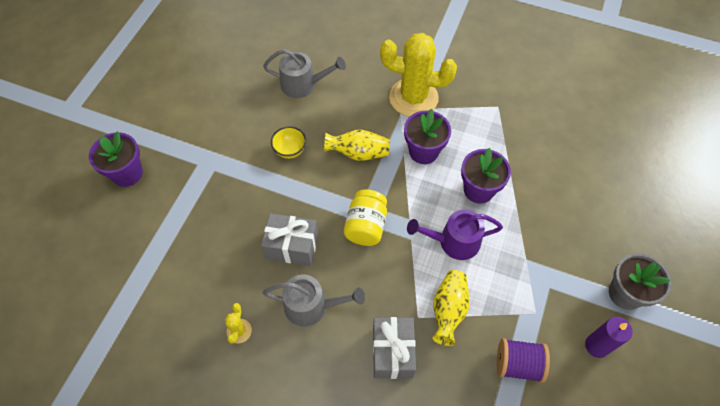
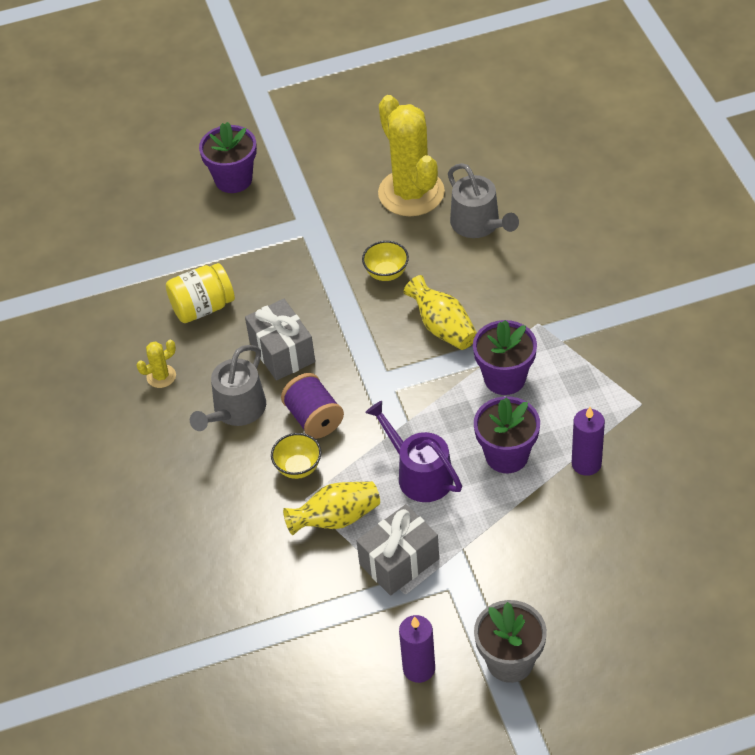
camera: 55 degrees right, 10 degrees down
grey watering can [263,275,365,326] -> grey watering can turned 60 degrees clockwise [190,345,266,431]
yellow jar [344,189,387,246] -> yellow jar moved to [166,263,235,323]
grey gift [373,317,416,379] -> grey gift moved to [356,504,439,595]
yellow cactus [380,33,457,117] -> yellow cactus moved to [378,95,445,216]
purple spool [497,338,550,383] -> purple spool moved to [281,373,344,439]
none -> yellow bowl [271,433,321,479]
none -> purple candle [572,407,605,476]

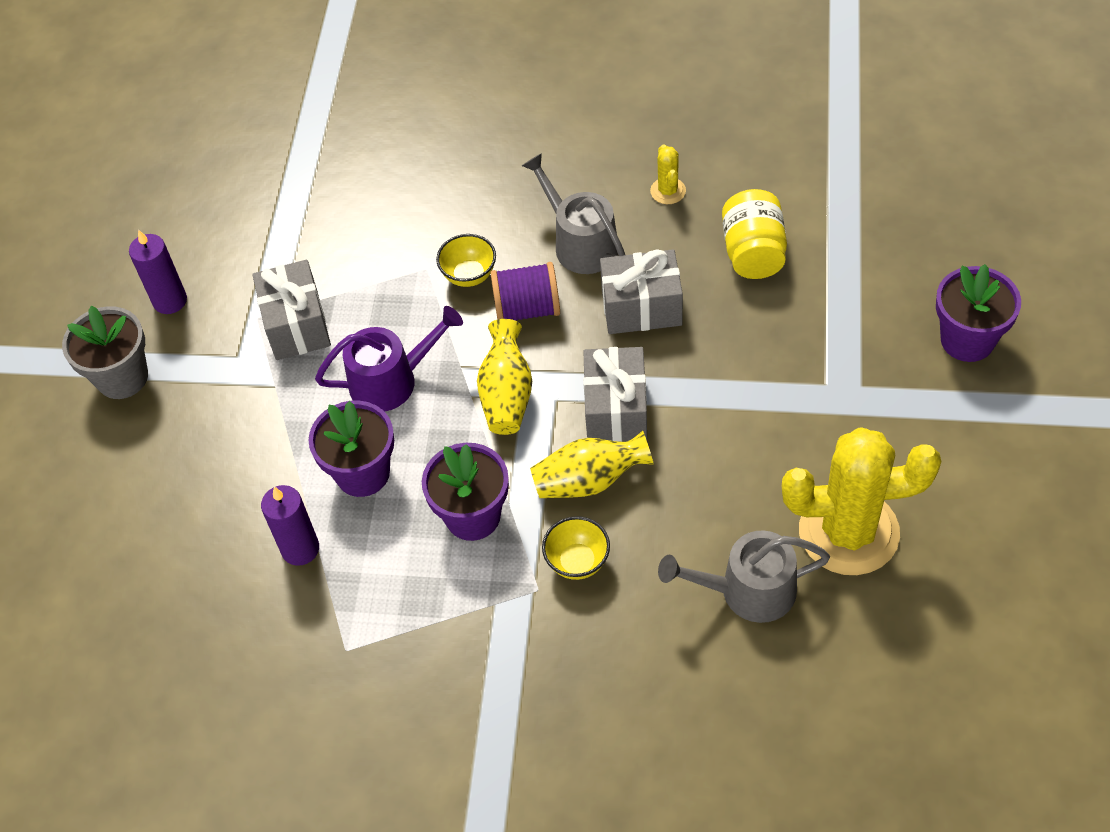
camera: 115 degrees right, 5 degrees up
yellow vase [283,481,380,535] -> yellow vase moved to [477,319,532,435]
yellow bowl [362,241,409,281] -> yellow bowl moved to [542,516,610,580]
none -> grey gift [583,347,647,442]

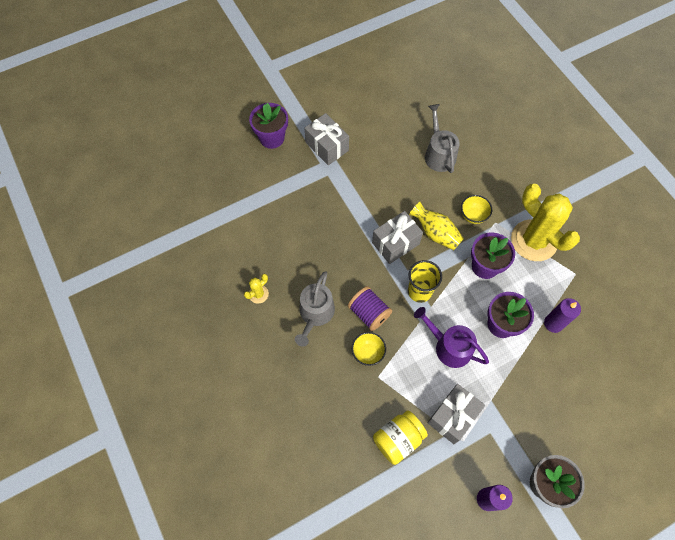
camera: 130 degrees left, 10 degrees up
yellow vase [477,319,532,435] -> yellow cup [408,260,442,303]
grey gift [600,249,683,334] -> grey gift moved to [304,113,349,165]
grey watering can [658,530,830,623] -> grey watering can turned 150 degrees counterclockwise [425,104,460,173]
yellow jar [722,189,787,279] -> yellow jar moved to [373,410,428,465]
yellow cactus [782,427,941,575] -> yellow cactus moved to [511,184,580,261]

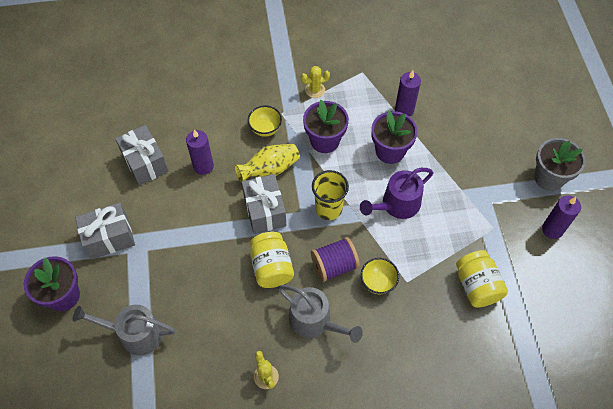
camera: 70 degrees left, 5 degrees down
grey watering can [425,104,460,173] -> grey watering can moved to [73,305,175,355]
grey gift [427,384,485,444] -> grey gift moved to [115,125,169,186]
yellow cactus [511,184,580,261] -> yellow cactus [301,66,330,98], size x0.42
none -> purple candle [186,130,214,175]
none -> yellow jar [250,232,294,288]

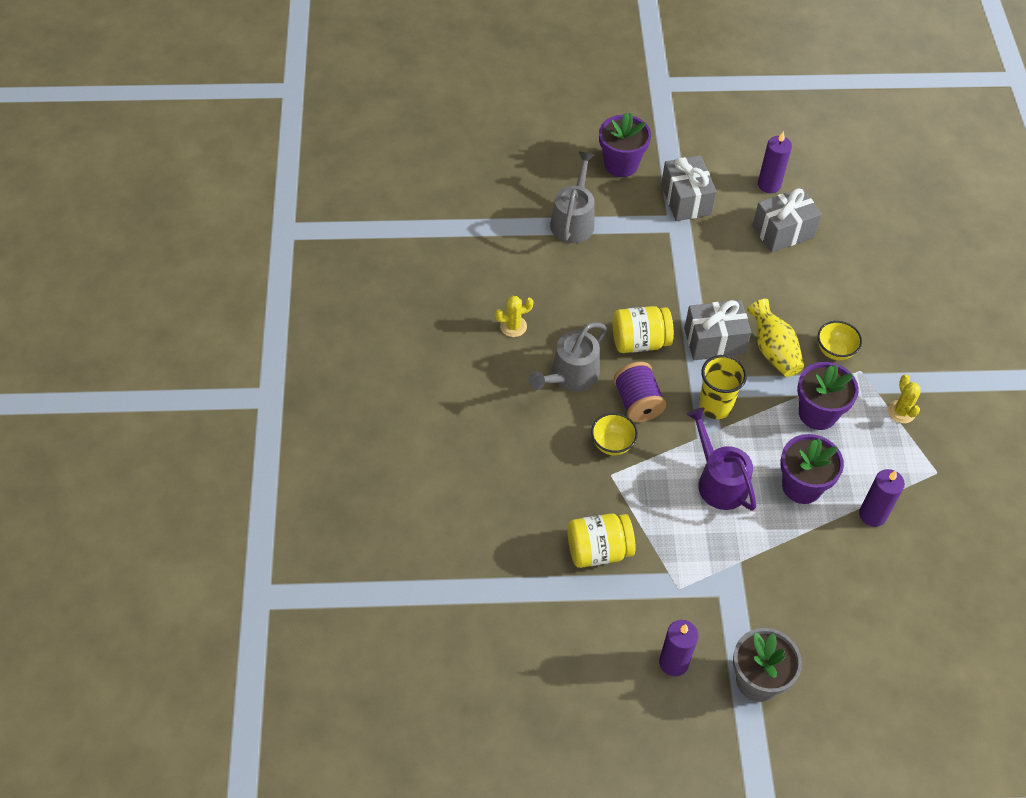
camera: 95 degrees right, 5 degrees down
purple candle [186,130,214,175] -> purple candle moved to [758,131,792,193]

